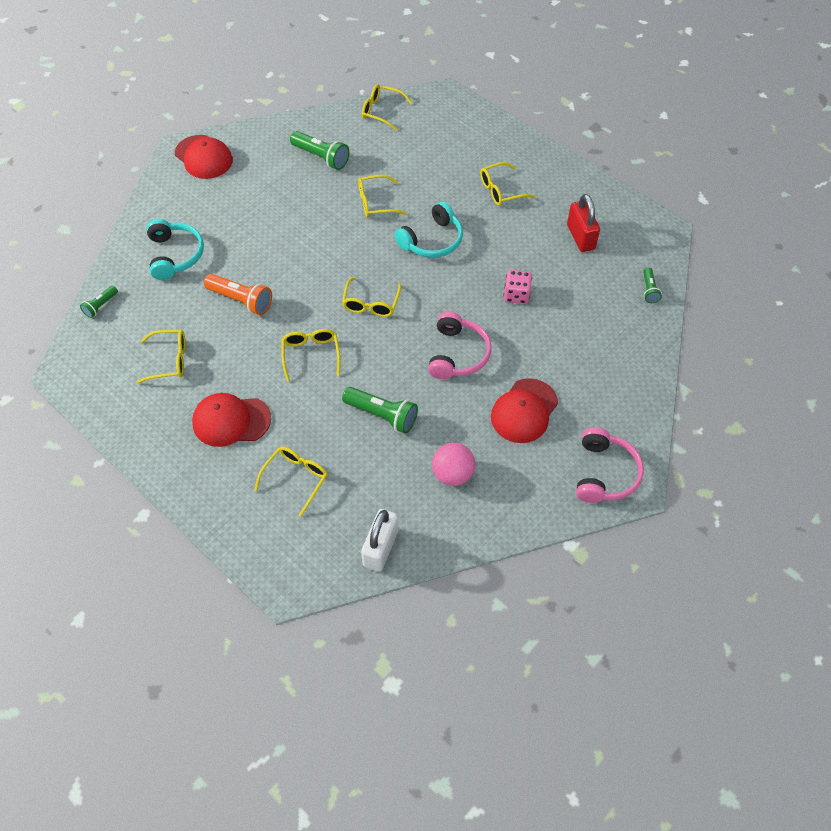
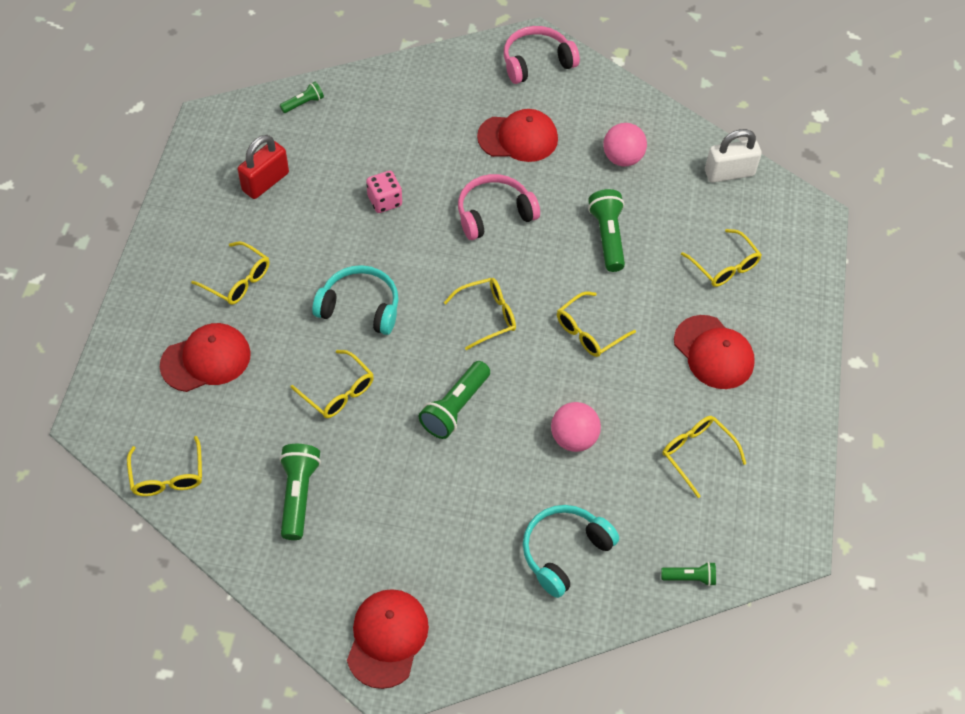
camera: 125 degrees left, 0 degrees up
orange flashlight [204,274,272,315] -> pink ball [551,402,601,452]
yellow glasses [254,447,328,517] -> yellow glasses turned 120 degrees counterclockwise [681,229,762,287]
none -> red cap [160,323,251,392]
none -> green flashlight [419,361,490,439]

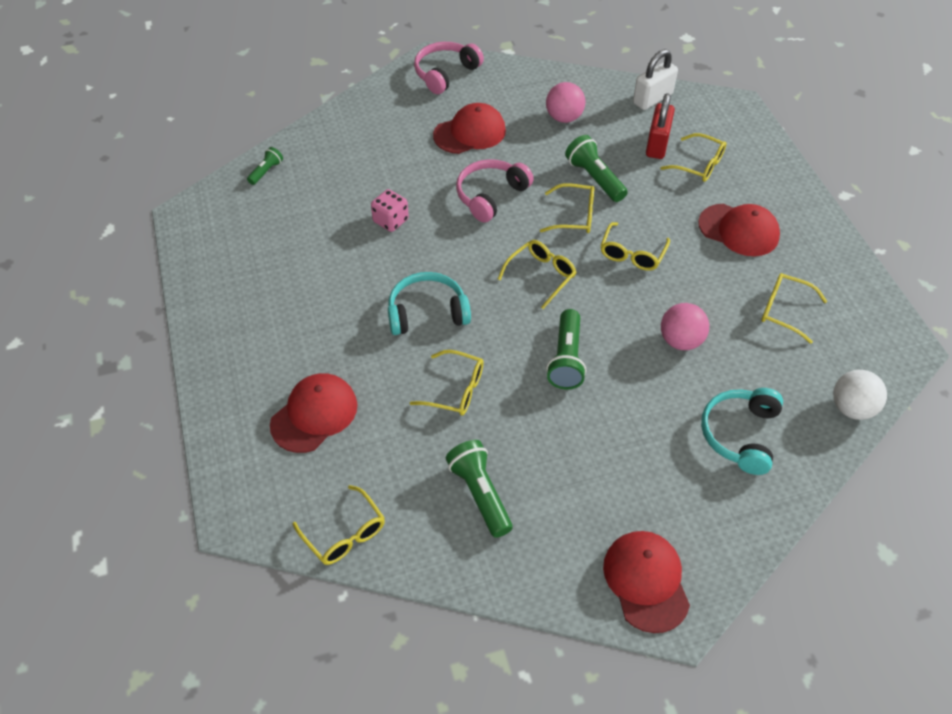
camera: 25 degrees left, 5 degrees down
yellow glasses [191,241,269,305] -> yellow glasses moved to [540,183,594,233]
red padlock [237,135,289,199] -> red padlock moved to [646,93,675,159]
green flashlight [661,562,716,586] -> white ball [833,370,887,420]

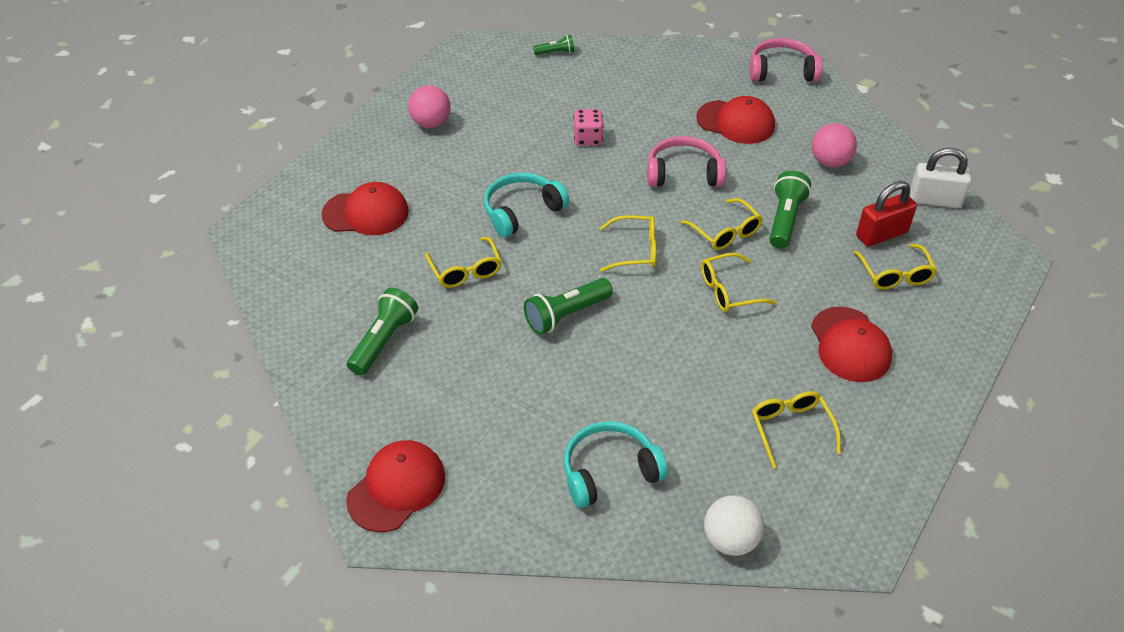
camera: 50 degrees right, 5 degrees down
yellow glasses [293,485,385,565] -> none
turquoise headphones [388,272,471,335] -> turquoise headphones turned 75 degrees counterclockwise [484,173,569,237]
pink ball [661,303,709,350] -> pink ball moved to [408,85,450,128]

